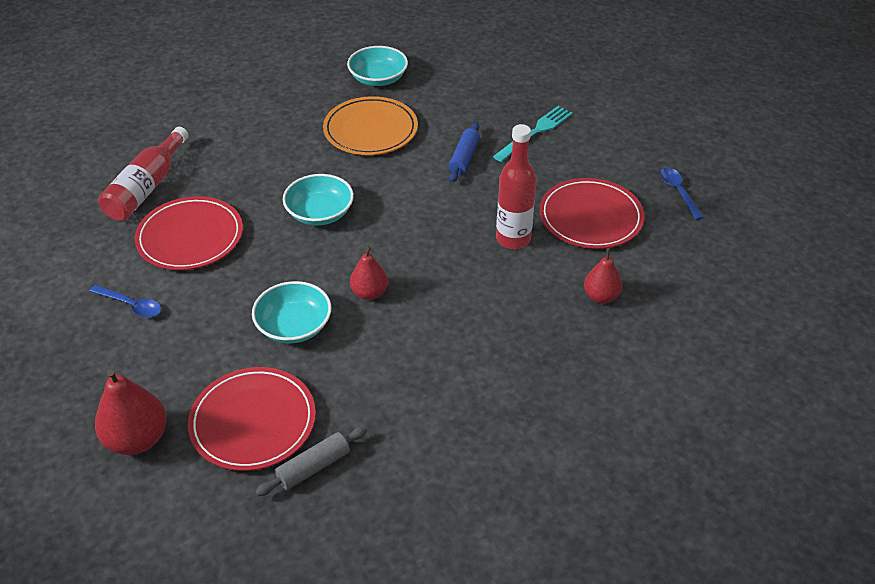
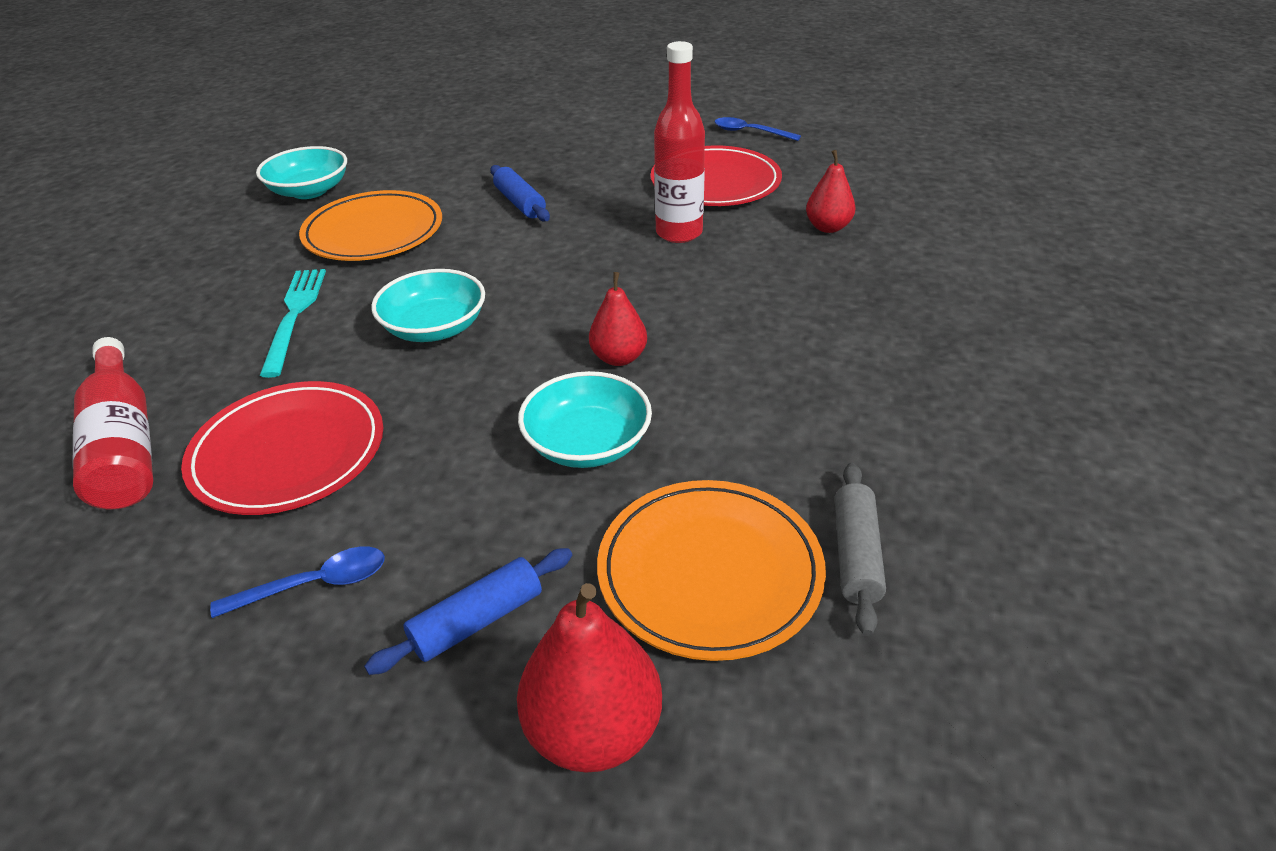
camera: 45 degrees left, 5 degrees down
red plate [188,367,316,471] -> orange plate [597,480,826,661]
turquoise fork [493,106,573,162] -> turquoise fork moved to [260,269,326,378]
none -> blue rolling pin [364,548,572,675]

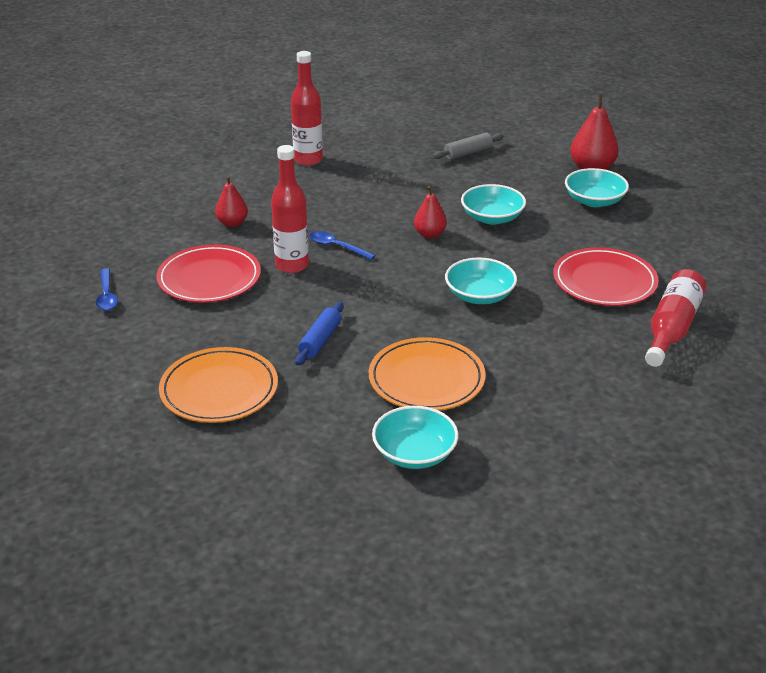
camera: 130 degrees left, 5 degrees down
blue spoon [210,546,385,618] -> blue spoon moved to [309,231,376,260]
turquoise fork [260,269,326,378] -> none
blue rolling pin [364,548,572,675] -> turquoise bowl [565,168,629,207]
orange plate [597,480,826,661] -> orange plate moved to [159,347,278,423]
none -> red bottle [291,51,323,166]

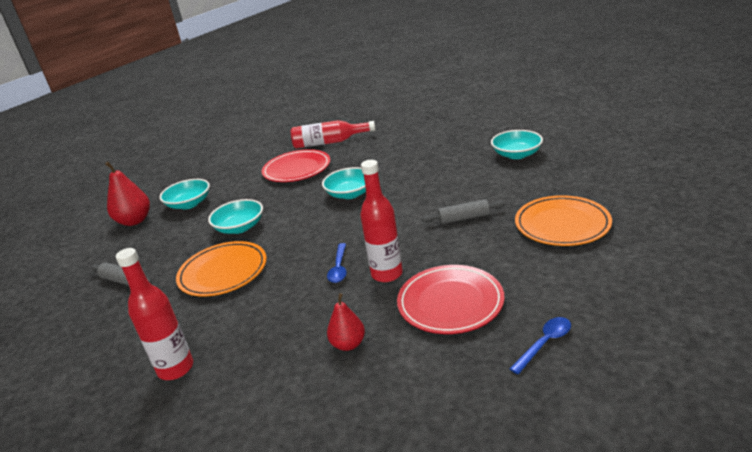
camera: 115 degrees left, 5 degrees down
blue rolling pin [295,302,344,365] -> grey rolling pin [422,199,505,224]
orange plate [369,337,486,411] -> orange plate moved to [176,241,267,297]
red pear [414,186,447,239] -> none

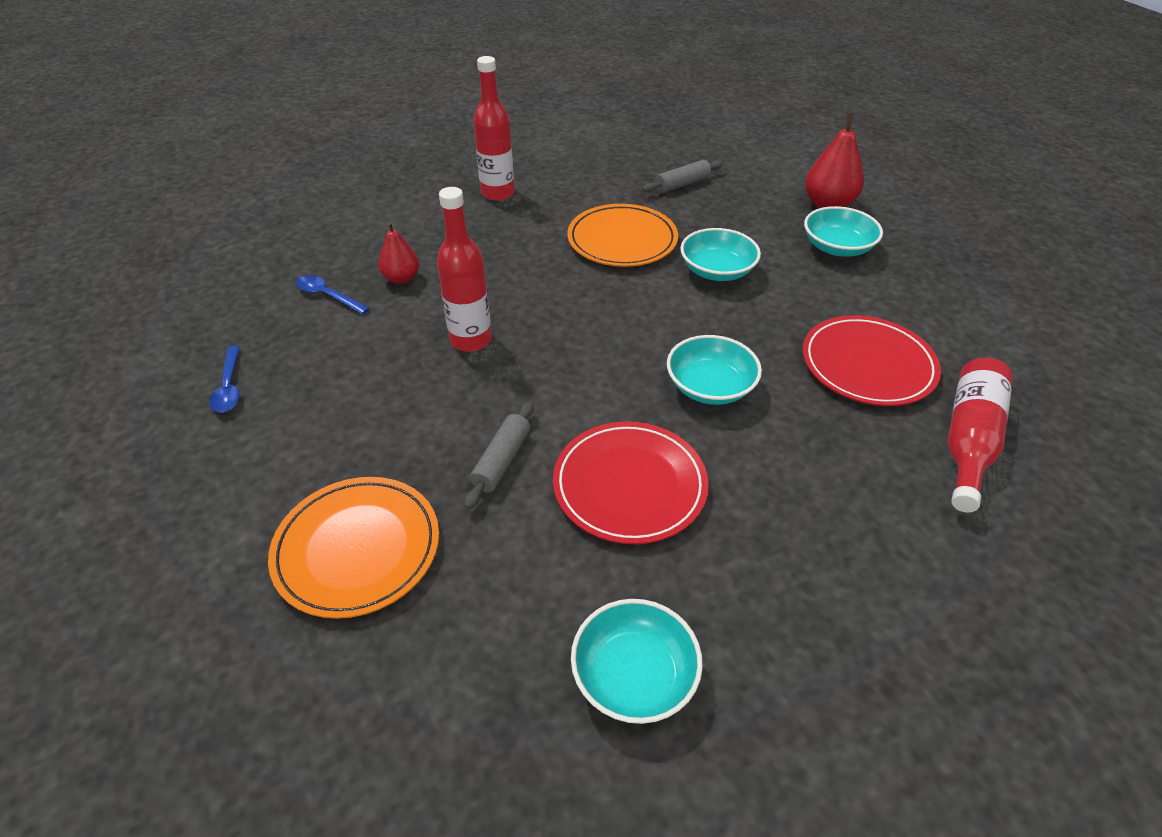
camera: 115 degrees right, 15 degrees up
blue spoon [327,243,347,283] -> blue spoon moved to [296,275,370,314]
red plate [397,265,504,334] -> red plate moved to [553,421,709,544]

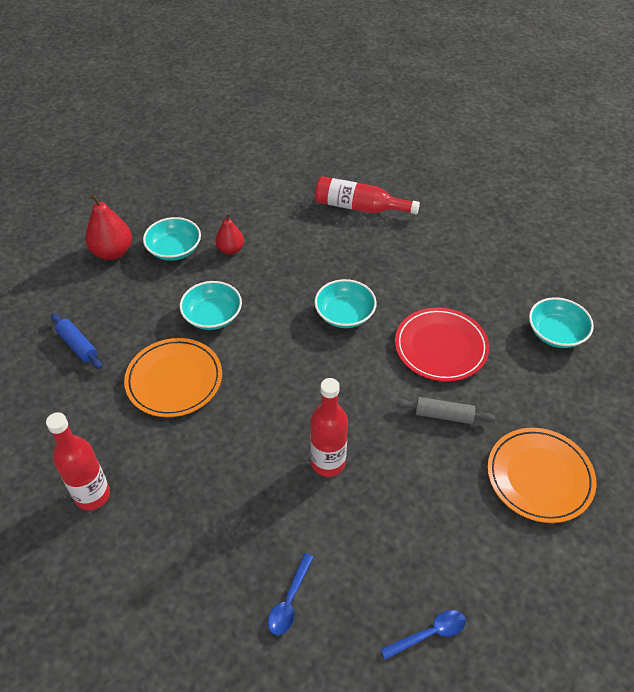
camera: 100 degrees left, 5 degrees up
red pear [378,222,419,284] -> red pear moved to [216,213,244,254]
grey rolling pin [642,160,723,193] -> blue rolling pin [51,313,102,369]
red plate [802,315,941,406] -> none

